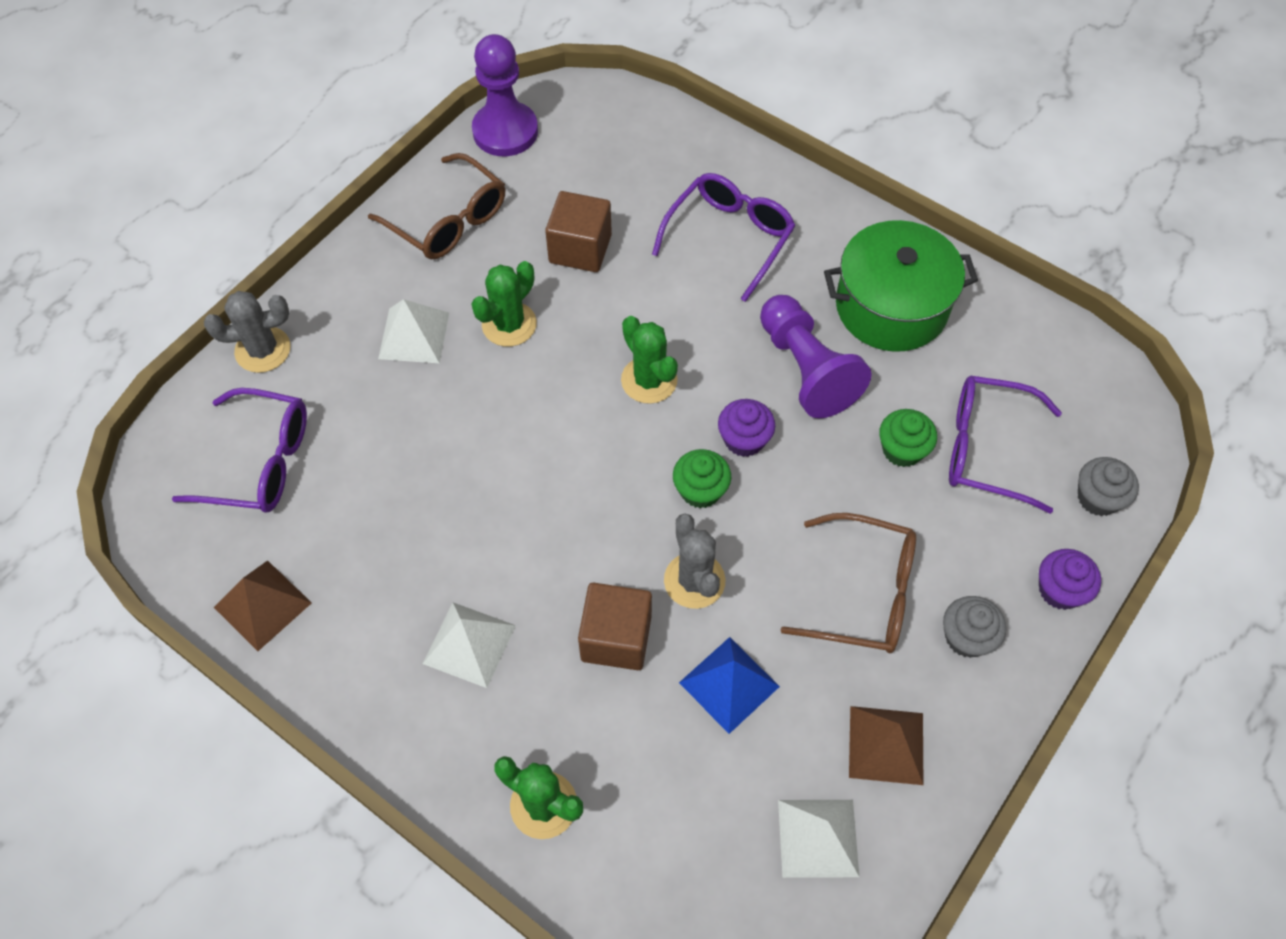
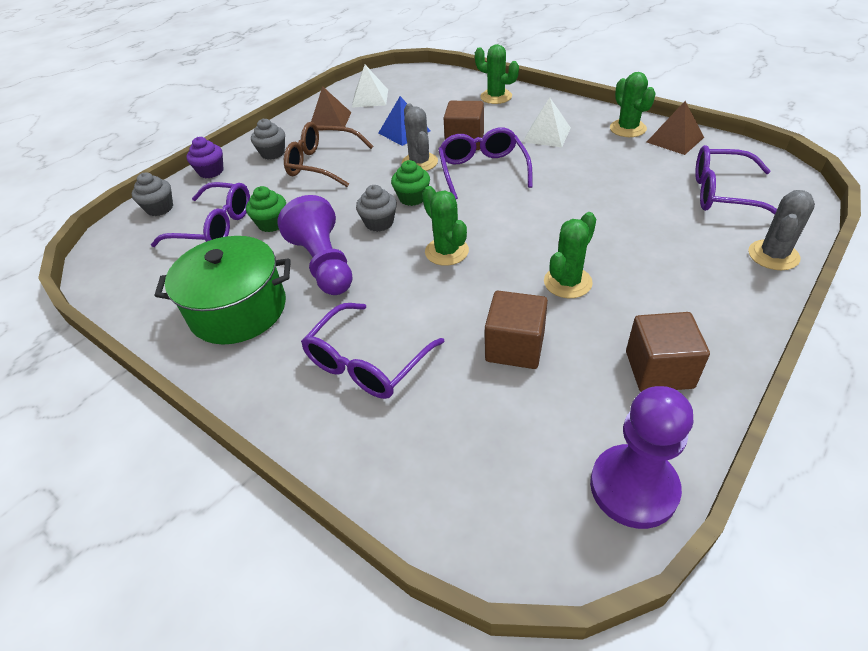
camera: 175 degrees left, 15 degrees down
grey cactus [204,291,291,373] -> grey cactus turned 45 degrees counterclockwise [748,190,815,270]
brown glasses [368,153,505,259] -> brown cube [626,312,710,392]
white pyramid [378,299,449,363] -> none
purple cupcake [718,399,775,457] -> grey cupcake [356,185,397,232]
none -> purple glasses [438,127,533,199]
none -> green cactus [610,72,656,137]

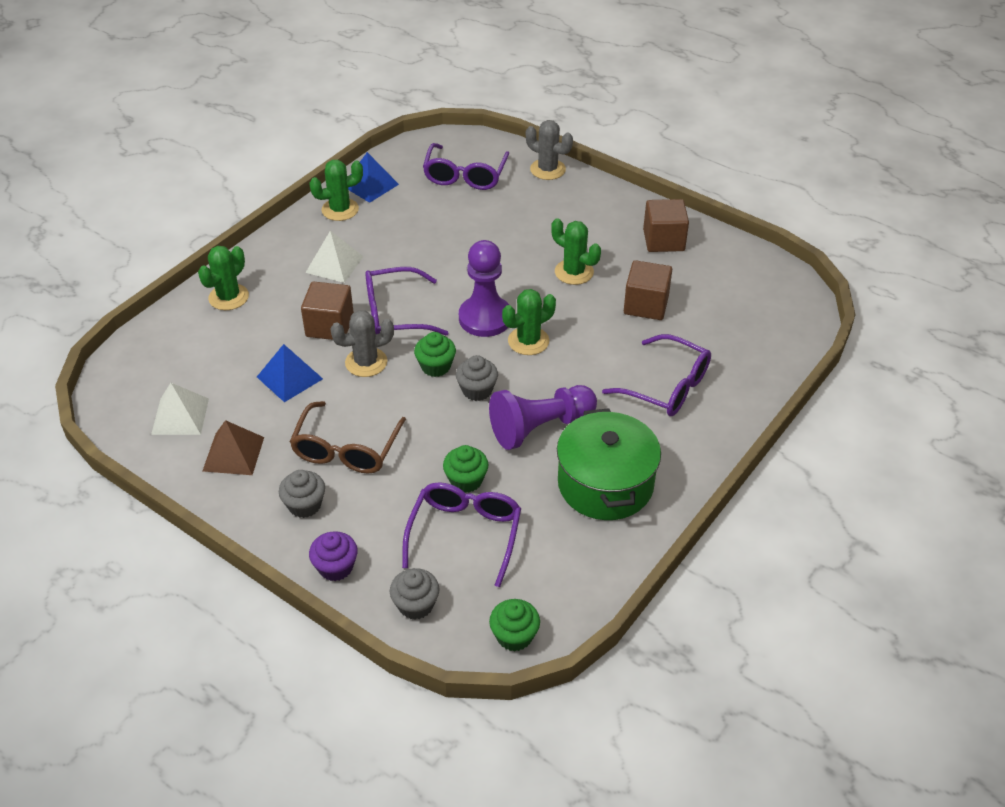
camera: 95 degrees left, 0 degrees up
purple pawn [590,386,693,529] -> purple pawn moved to [459,240,509,337]
brown pyramid [647,101,704,155] -> blue pyramid [348,152,399,203]
none -> green cupcake [489,599,540,651]

